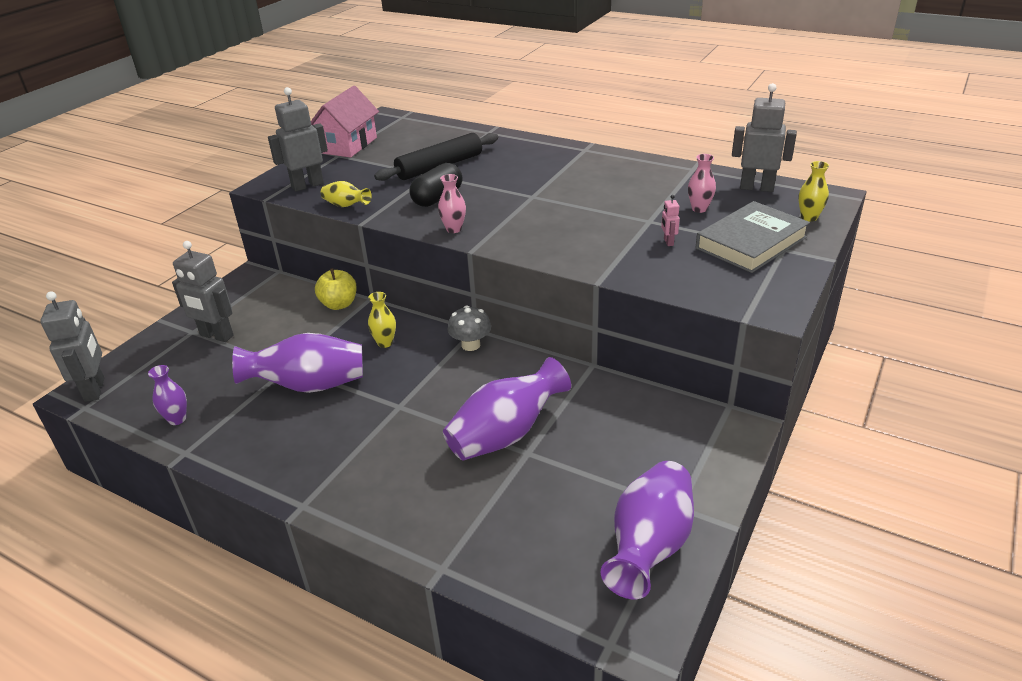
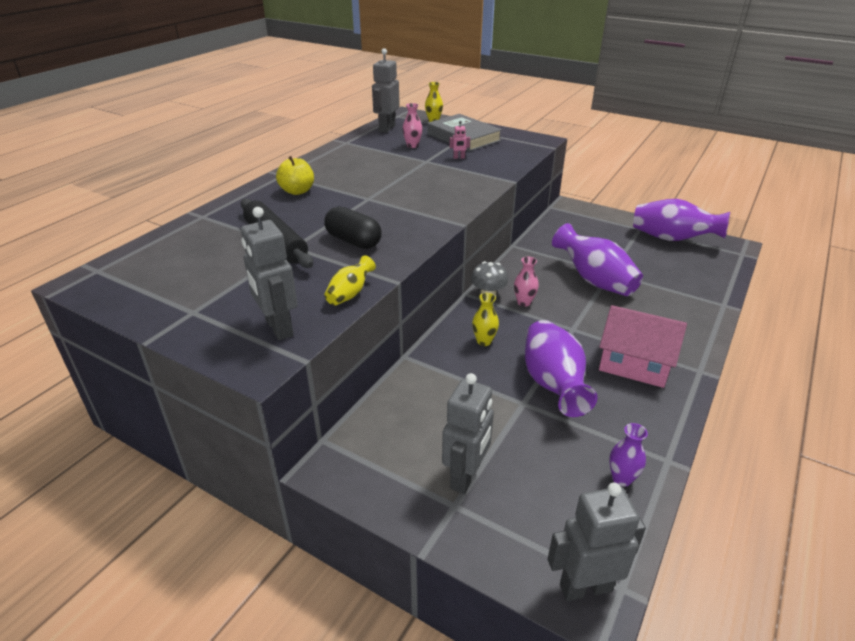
camera: 90 degrees left, 0 degrees up
pink house [311,86,379,158] -> pink house moved to [599,305,687,388]
yellow apple [315,268,357,310] -> yellow apple moved to [276,156,314,195]
pink vase [438,174,466,233] -> pink vase moved to [514,257,539,307]

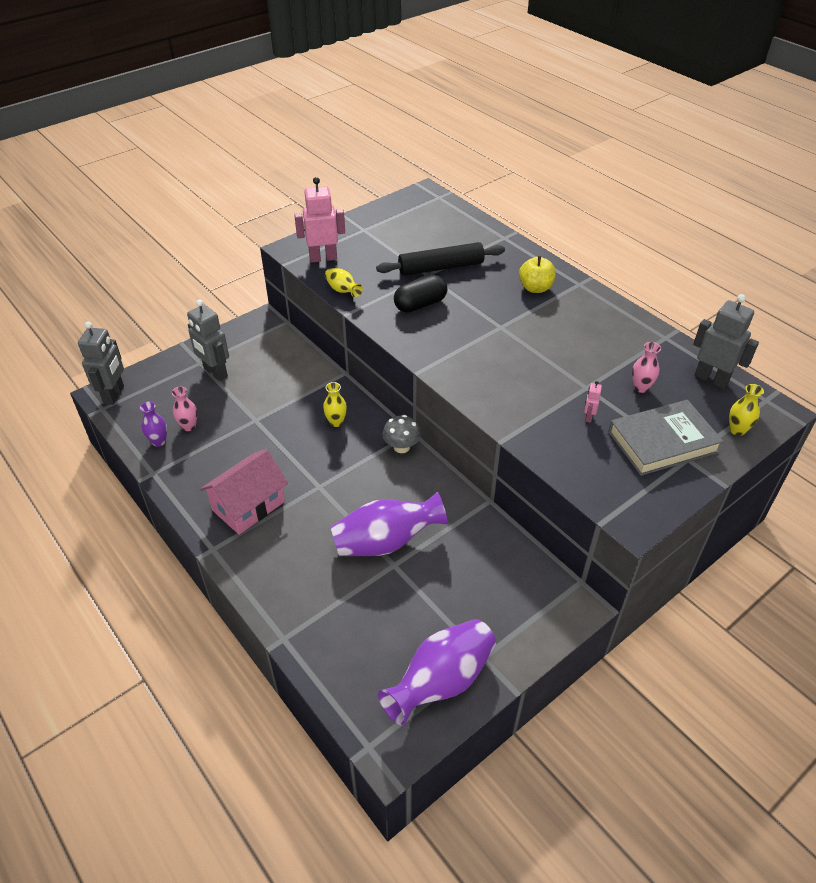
camera: 110 degrees right, 10 degrees up
grey robot [241,207,298,340] -> pink robot [294,177,345,263]
pink vase [514,257,539,307] -> pink vase moved to [172,386,198,431]
purple vase [525,320,598,417] -> none

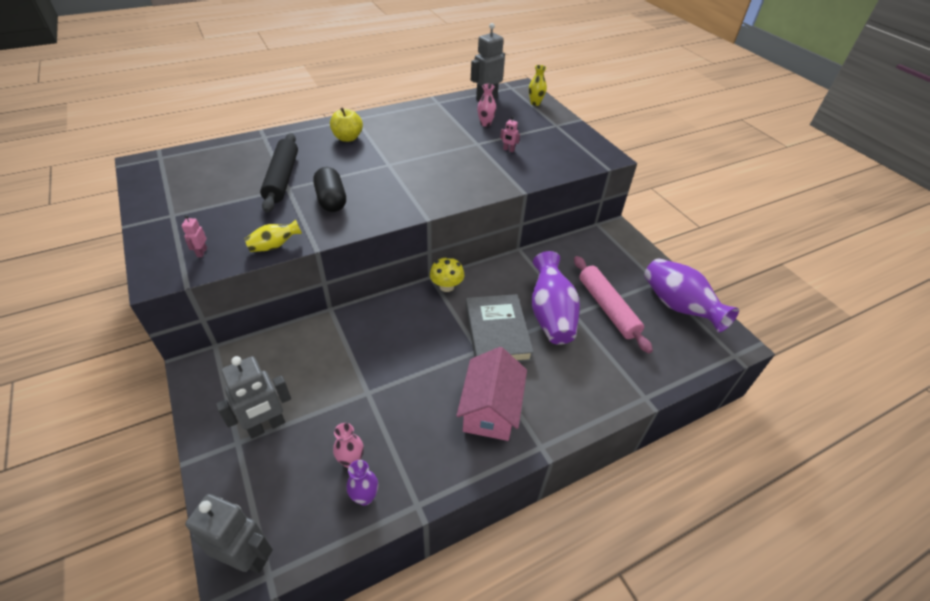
camera: 80 degrees left, 0 degrees up
pink house [200,449,288,535] -> pink house turned 45 degrees clockwise [456,347,527,441]
pink robot [294,177,345,263] -> pink robot [182,215,207,257], size x0.45
yellow vase [323,382,347,427] -> none
grey mushroom [383,415,421,453] -> yellow mushroom [430,257,464,292]
grey book [608,400,724,476] -> grey book moved to [466,294,534,362]
none -> pink rolling pin [574,256,653,353]

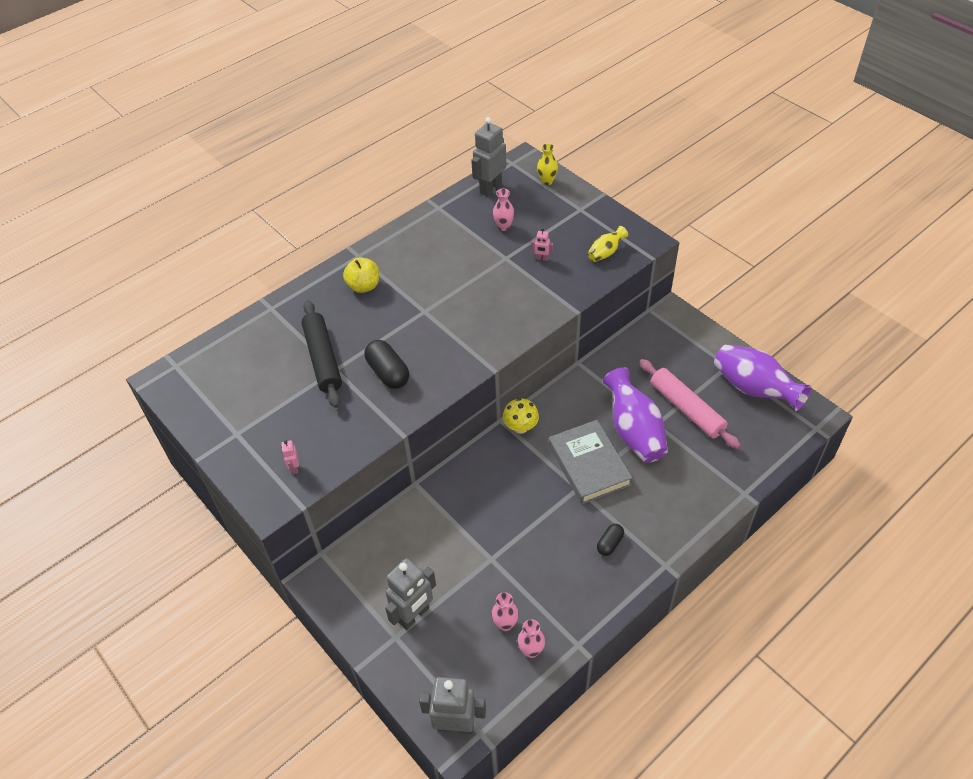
camera: 10 degrees left, 5 degrees up
yellow vase [245,219,302,252] -> yellow vase moved to [587,226,628,262]
purple vase [347,460,378,506] -> pink vase [517,619,545,658]
pink house [456,347,527,441] -> black capsule [597,524,624,556]

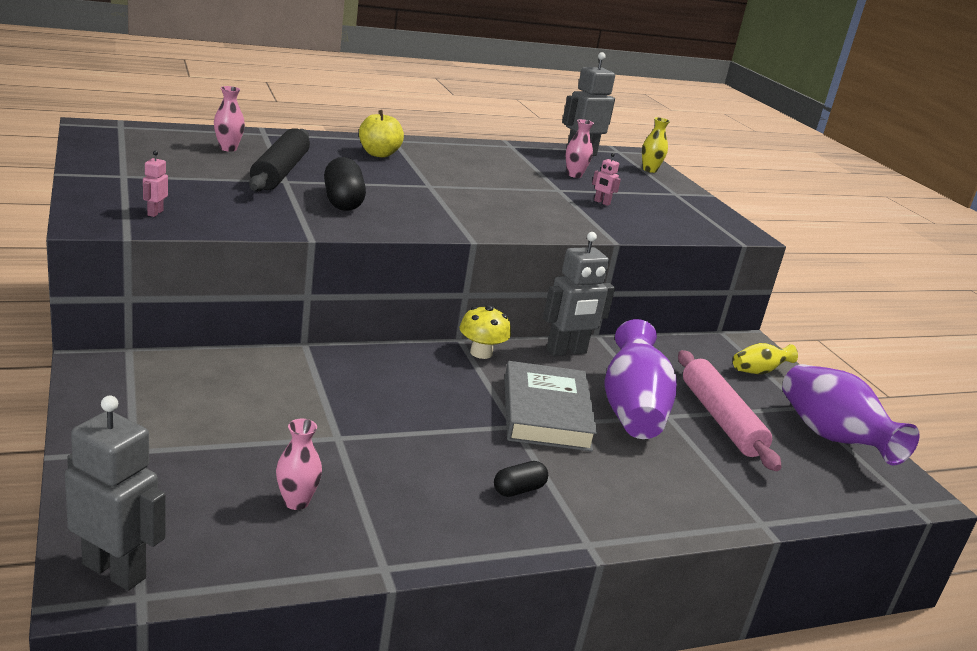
camera: 15 degrees right, 25 degrees down
grey robot [385,558,436,630] -> grey robot moved to [543,232,615,356]
pink vase [517,619,545,658] -> pink vase moved to [214,86,245,152]
yellow vase [587,226,628,262] -> yellow vase moved to [733,343,798,374]

